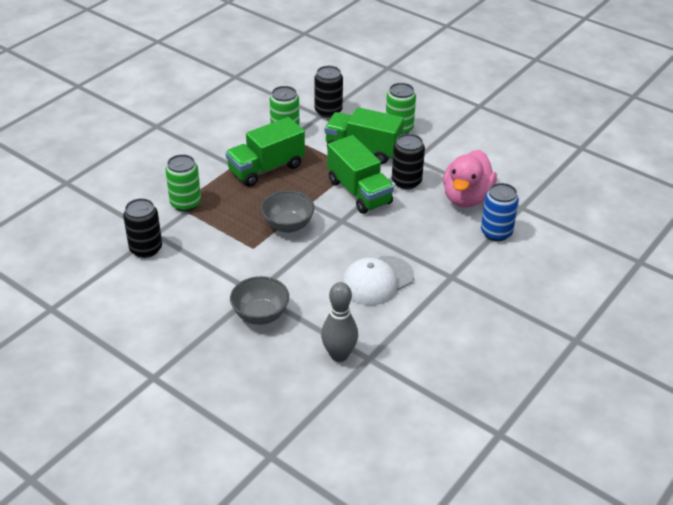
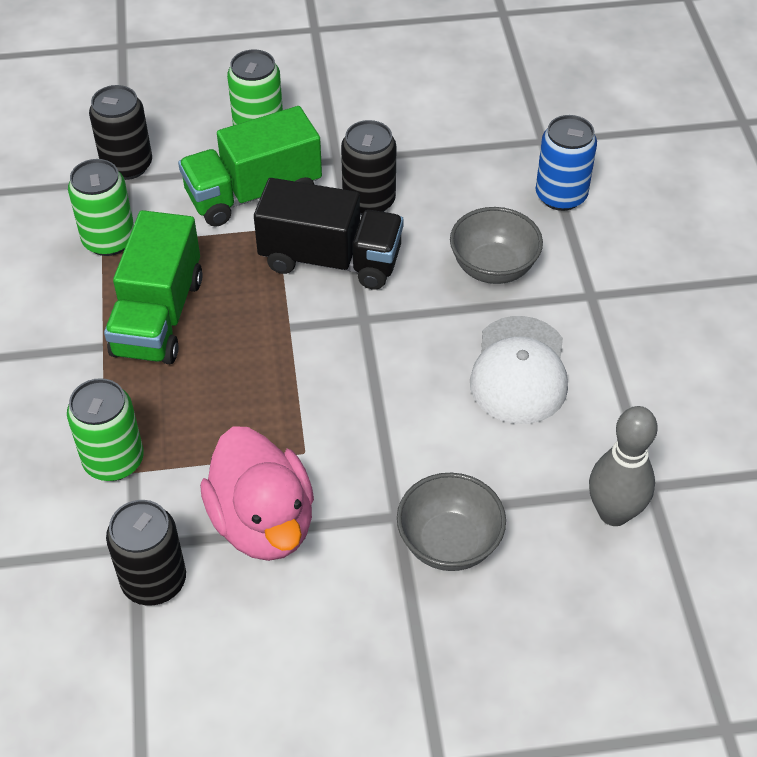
camera: 45 degrees left, 10 degrees up
grey bowl [261,191,315,233] -> grey bowl moved to [450,207,543,284]
green truck [327,135,394,214] -> black truck [254,178,404,290]
pink duck [443,150,497,208] -> pink duck moved to [200,426,314,561]

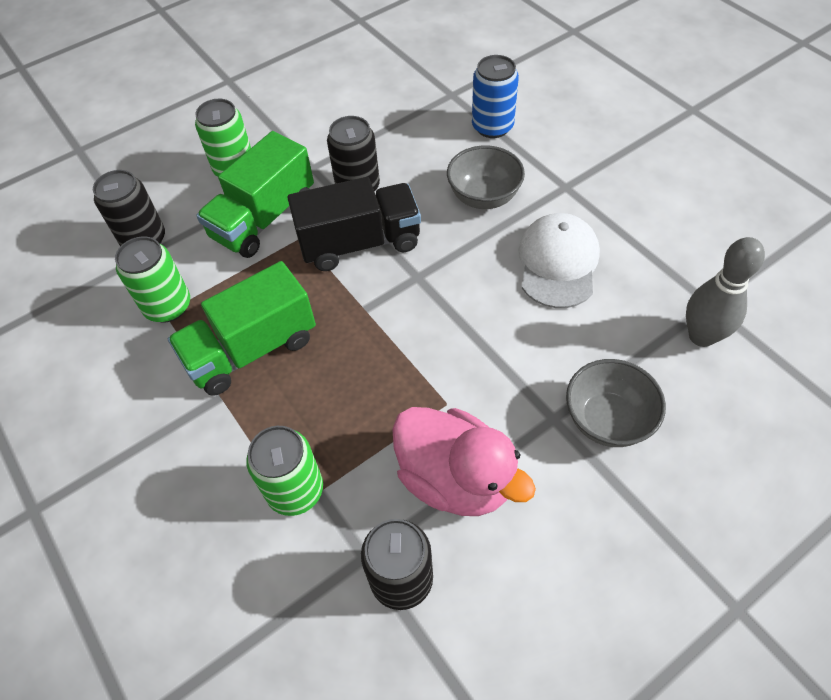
camera: 25 degrees left, 5 degrees up
green truck [104,210,203,364] -> green truck turned 75 degrees clockwise [168,261,316,396]
white cap [470,316,568,424] -> white cap turned 150 degrees counterclockwise [518,213,600,308]

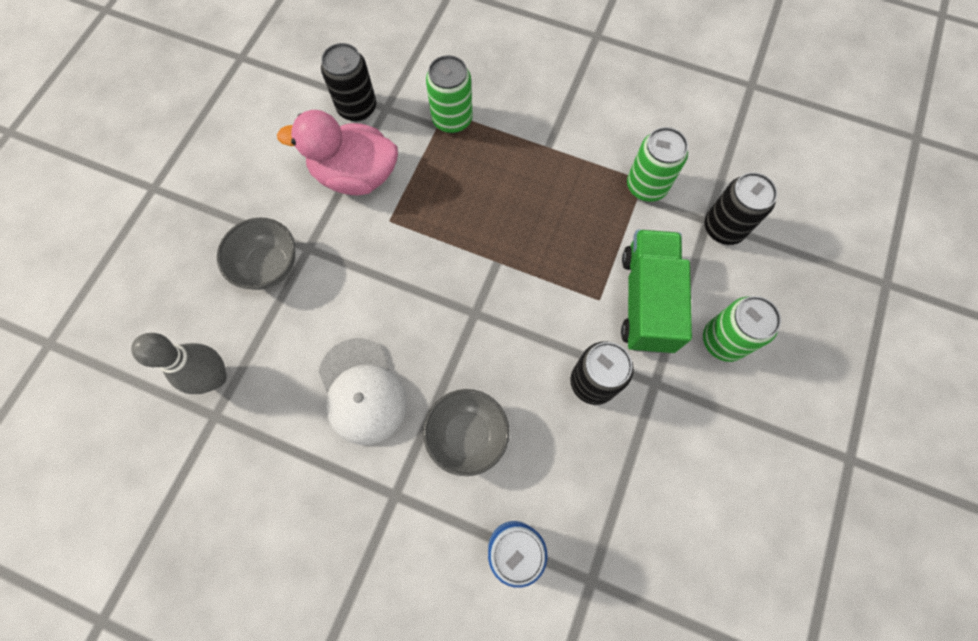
camera: 145 degrees right, 15 degrees up
green truck [168,261,316,396] -> none
black truck [288,177,421,271] -> none

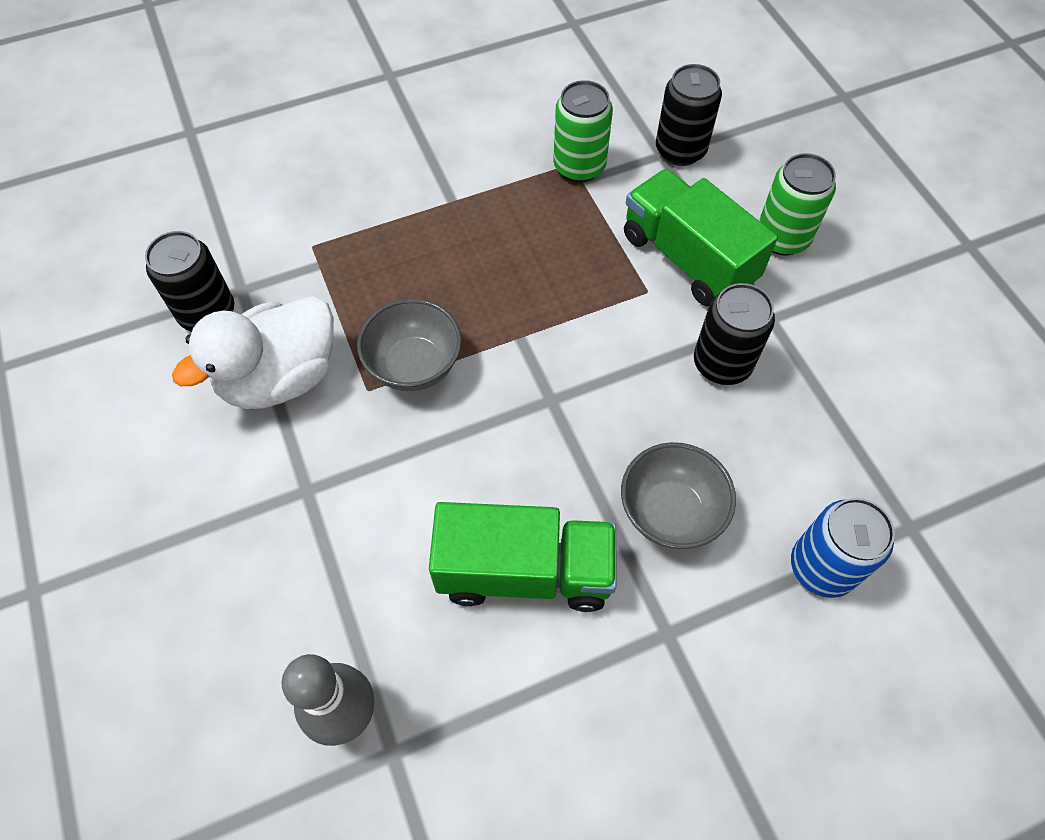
camera: 45 degrees left, 10 degrees down
grey bowl [217,218,295,290] -> grey bowl moved to [357,299,462,391]
pink duck [277,110,398,195] -> white duck [172,296,334,409]
white cap [318,338,407,445] -> green truck [429,502,616,612]
green can [426,55,473,133] -> none

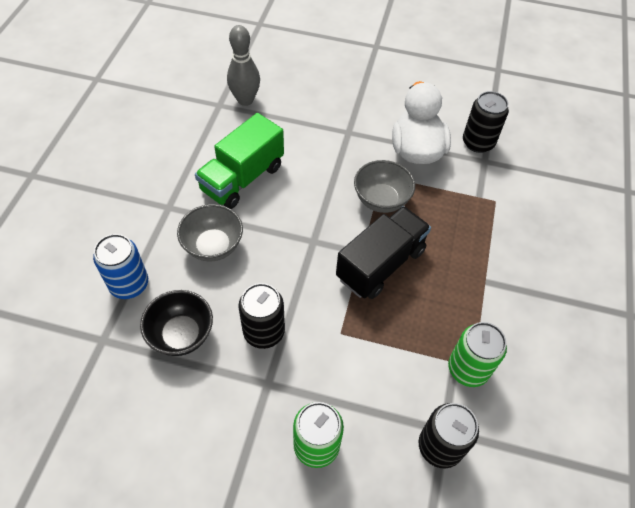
camera: 125 degrees right, 5 degrees down
green truck [624,169,778,306] -> none
none -> black bowl [140,290,213,356]
none -> black truck [336,206,431,299]

